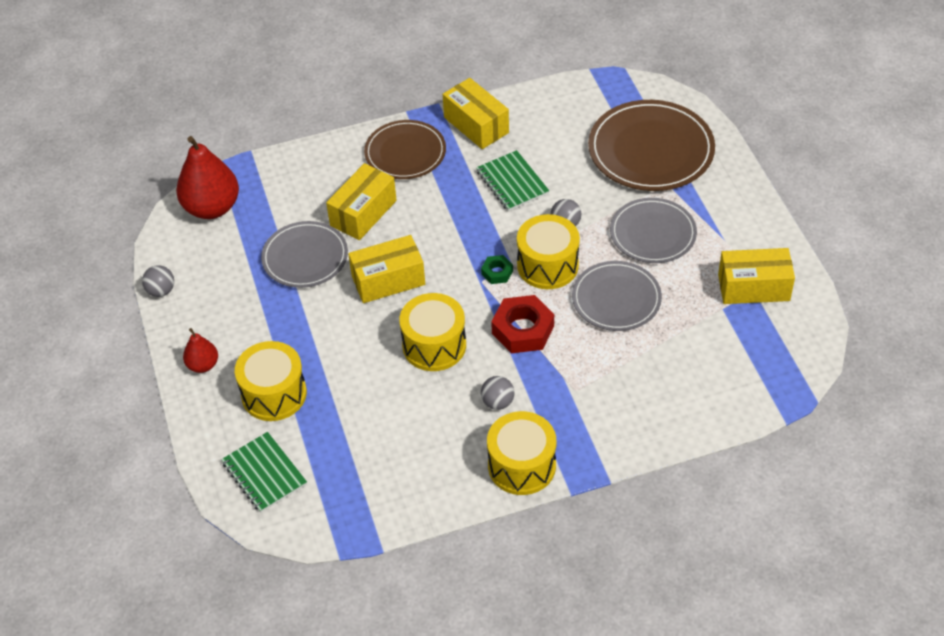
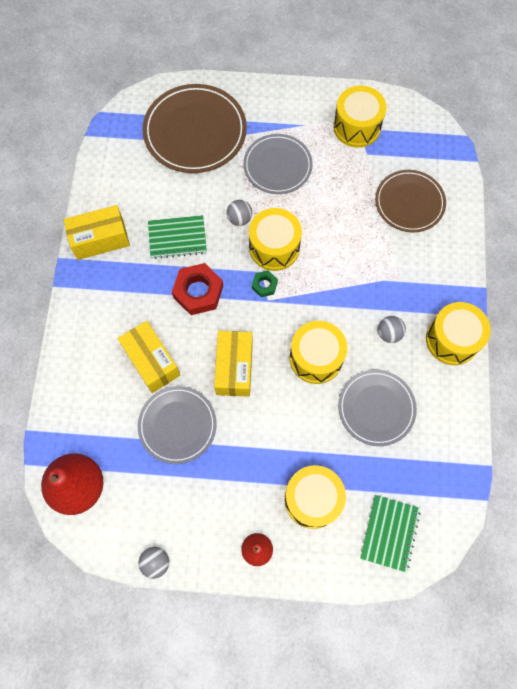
camera: 70 degrees left, 20 degrees up
green notebook [221,432,307,513] -> green notebook turned 60 degrees counterclockwise [360,495,421,572]
brown plate [364,120,446,179] -> brown plate moved to [375,170,446,233]
red nut [491,295,554,353] -> red nut moved to [172,263,223,315]
grey plate [572,261,662,331] -> grey plate moved to [338,370,417,446]
yellow box [718,248,795,304] -> yellow drum [333,86,386,148]

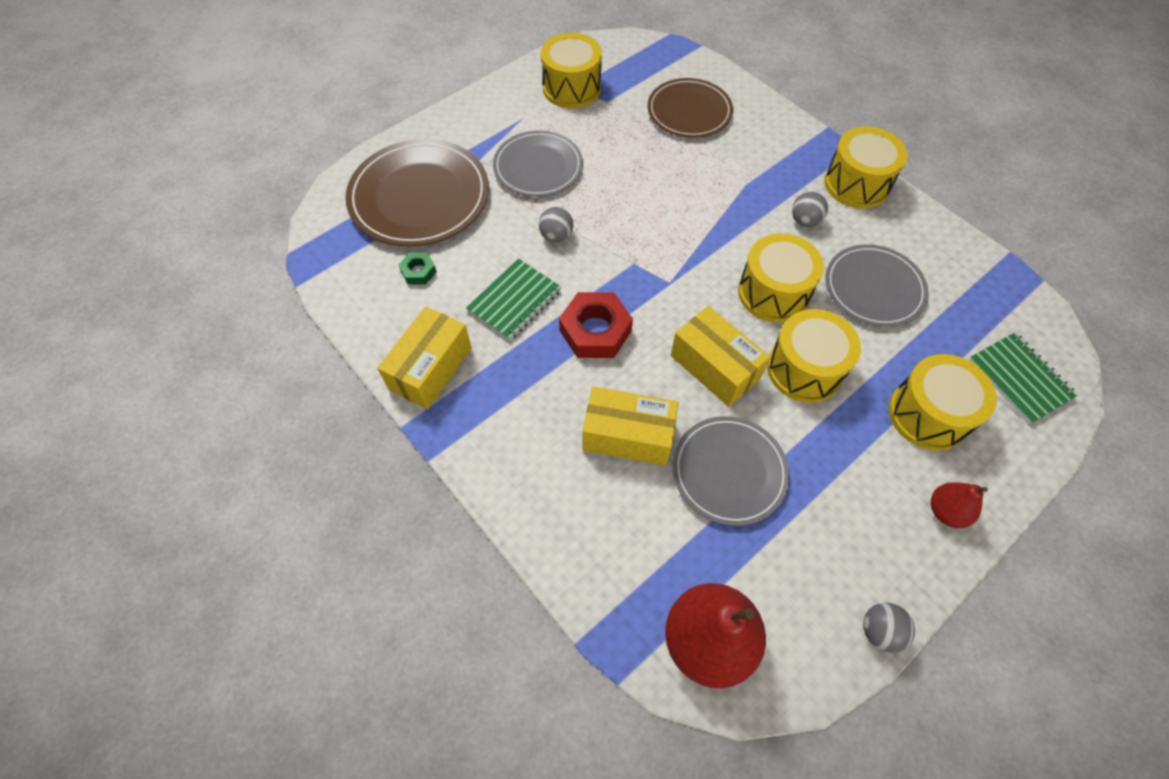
camera: 45 degrees left, 10 degrees down
yellow drum [249,208,302,271] -> yellow drum moved to [767,309,861,403]
green nut [252,270,278,297] -> green nut moved to [398,252,437,285]

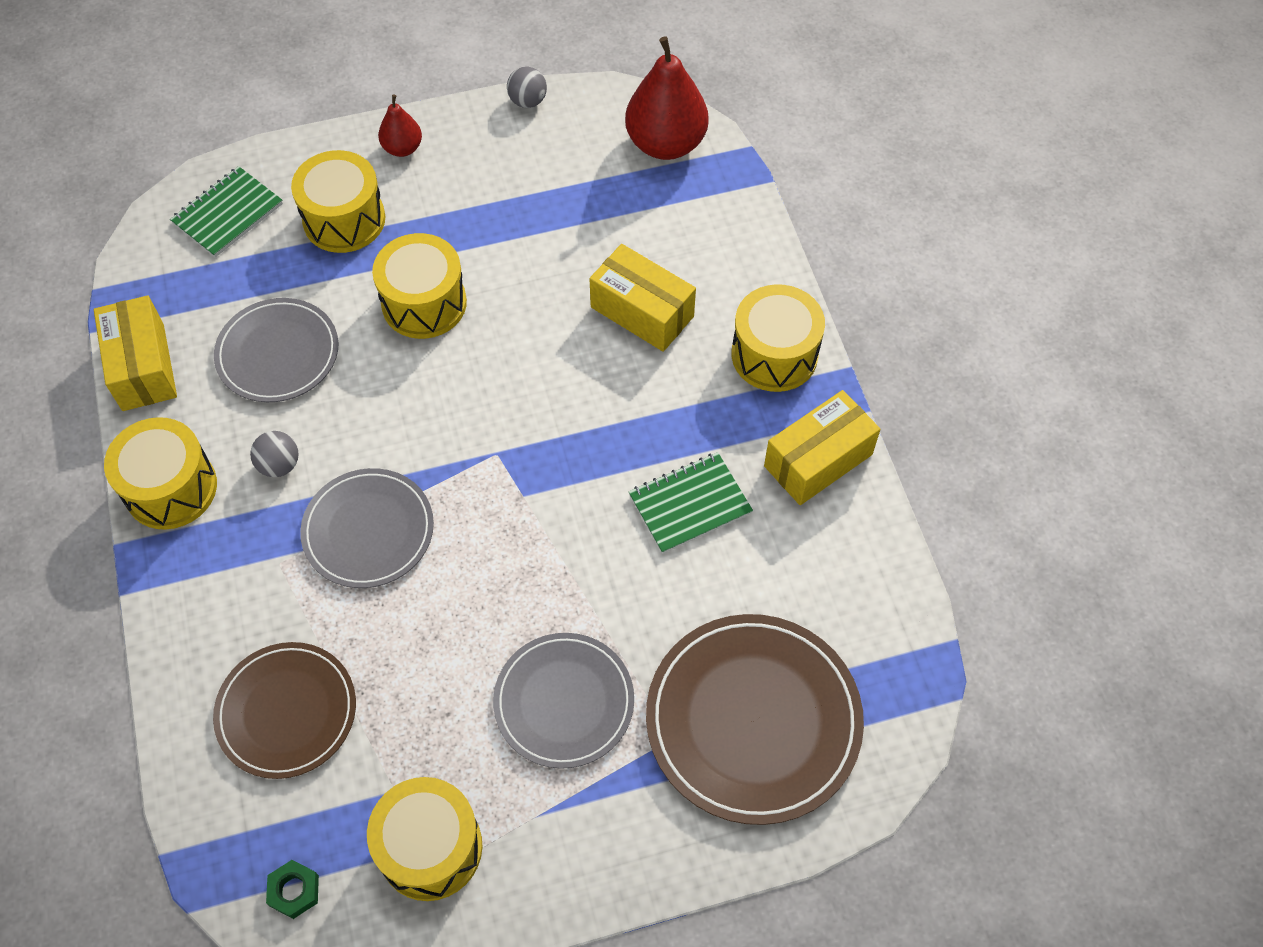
camera: 155 degrees left, 0 degrees up
green nut [398,252,437,285] -> green nut moved to [266,860,319,919]
grey ball [539,207,573,243] -> none
red nut [559,292,633,358] -> none
yellow box [671,306,770,407] -> yellow box moved to [94,295,177,411]
grey plate [672,416,790,526] -> grey plate moved to [300,468,434,588]
yellow drum [738,233,824,322] -> yellow drum moved to [732,284,825,392]
green notebook [969,332,1078,424] -> green notebook turned 45 degrees clockwise [170,166,283,258]

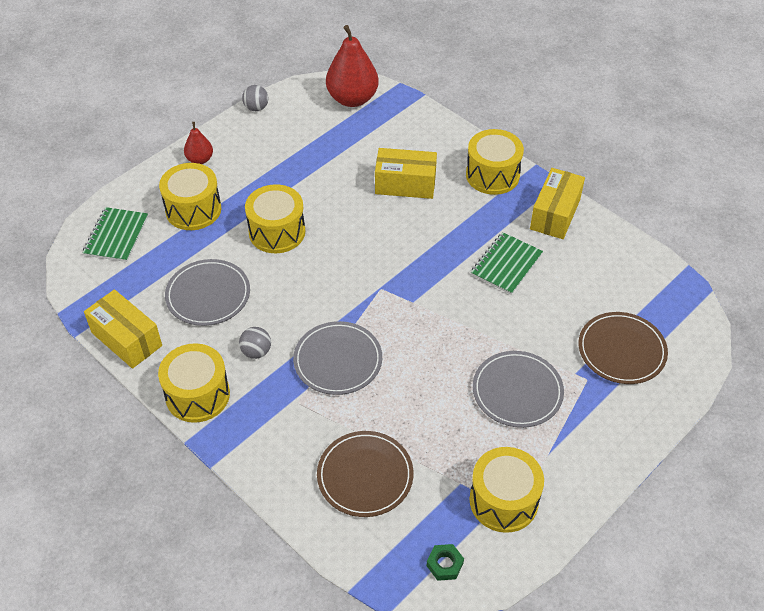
camera: 30 degrees left, 10 degrees down
brown plate [646,614,864,825] -> brown plate [578,312,668,384], size x0.66

